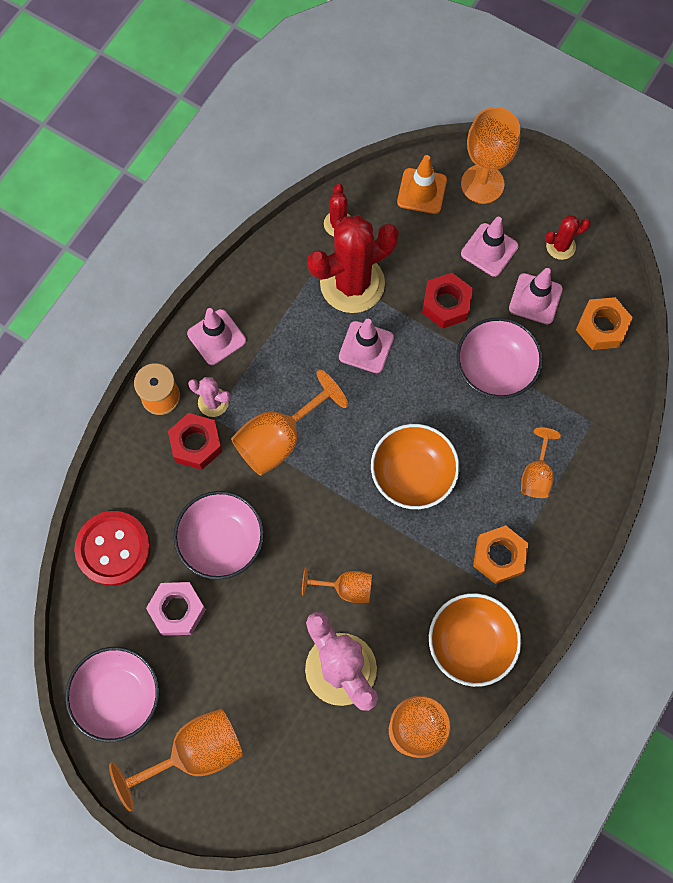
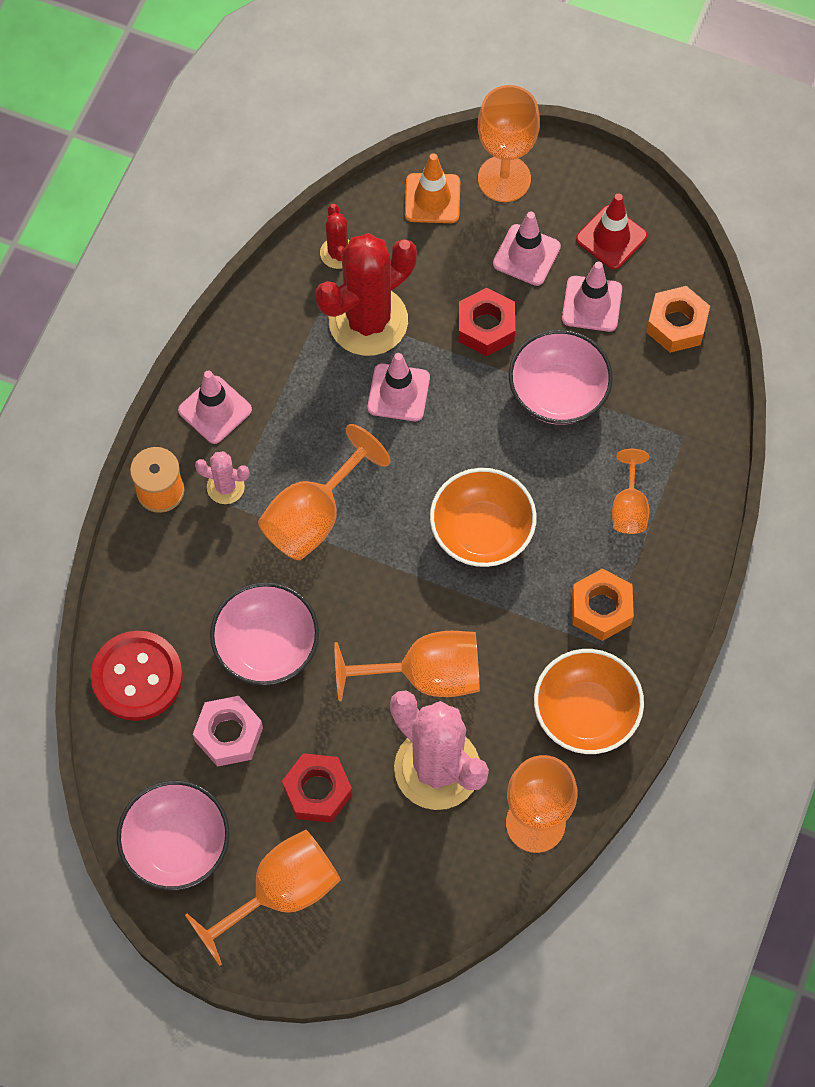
camera: 10 degrees left, 5 degrees down
red nut [168,413,222,470] -> red nut moved to [282,753,352,823]
orange goblet [302,567,372,603] -> orange goblet [335,631,480,701], size x1.72
red cactus [545,215,591,260] -> red traffic cone [576,193,647,269]

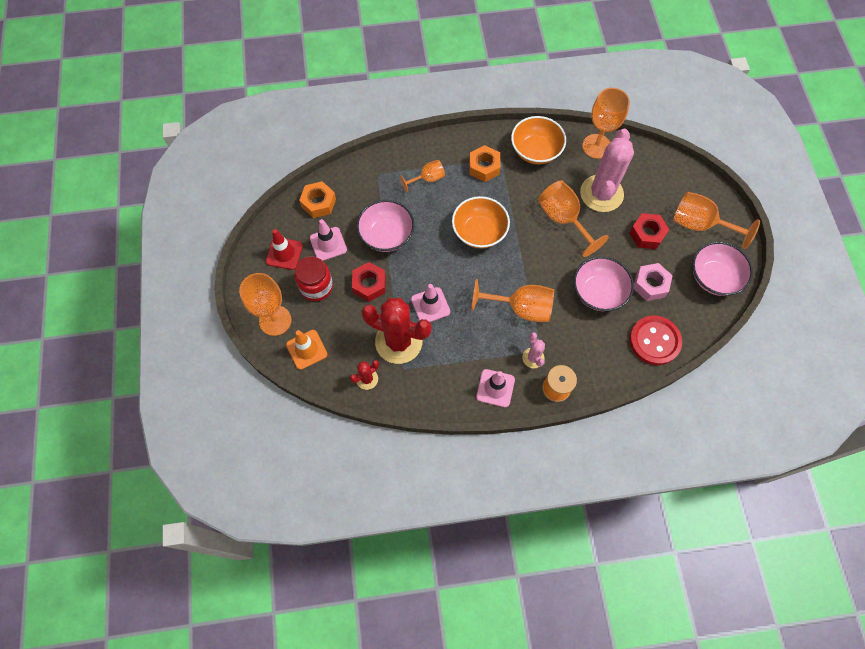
camera: 120 degrees left, 0 degrees up
pink traffic cone [493,212,561,286] -> red jar [295,256,333,301]

